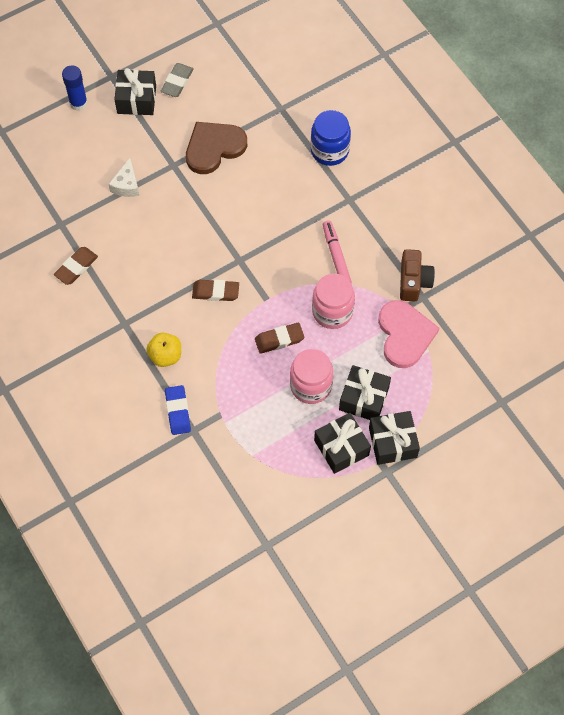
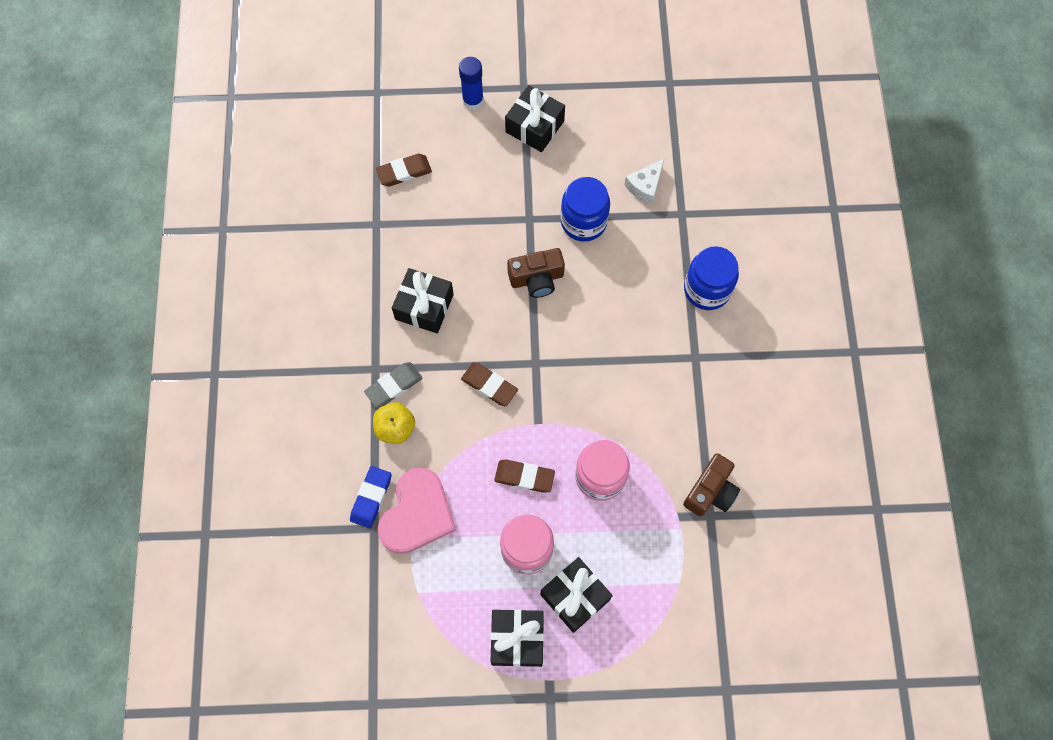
camera: 30 degrees right, 5 degrees up
brown eraser [54,247,98,285] -> brown eraser moved to [376,154,432,186]
white cheese [108,158,139,197] -> white cheese moved to [624,159,664,205]
grey eraser [161,63,194,97] -> grey eraser moved to [364,362,423,408]
brown heart [186,122,247,174] -> blue jar [561,177,610,242]
pink marker [323,220,352,283] -> none
black gift [369,411,420,465] -> black gift moved to [392,268,454,334]
pink heart [378,300,439,368] -> pink heart moved to [378,467,456,554]
none -> brown camera [507,248,565,298]

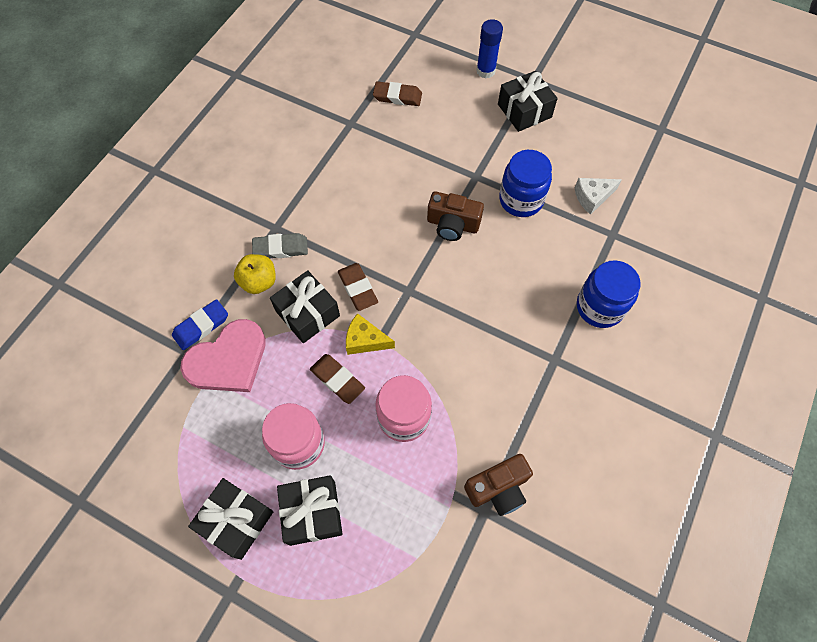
camera: 30 degrees right, 5 degrees down
black gift [392,268,454,334] -> black gift moved to [270,270,340,343]
none -> yellow cheese [346,313,395,355]

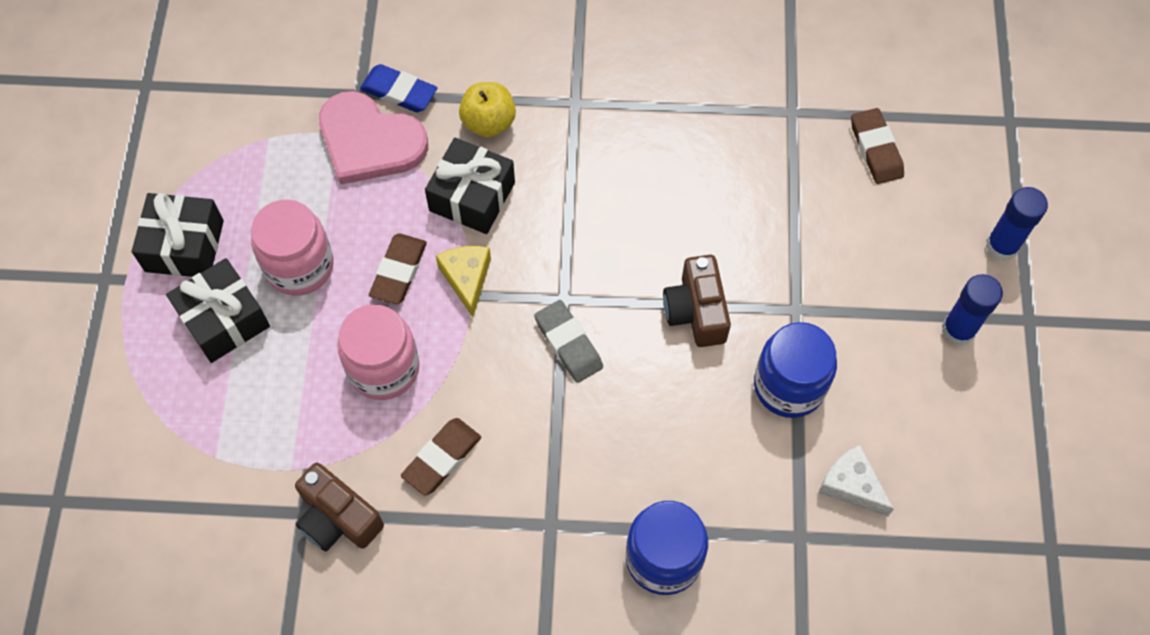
camera: 65 degrees right, 0 degrees up
grey eraser [252,233,308,258] -> grey eraser moved to [534,300,603,383]
brown eraser [338,263,378,311] -> brown eraser moved to [401,418,481,496]
black gift [498,71,558,132] -> blue glue stick [942,274,1003,346]

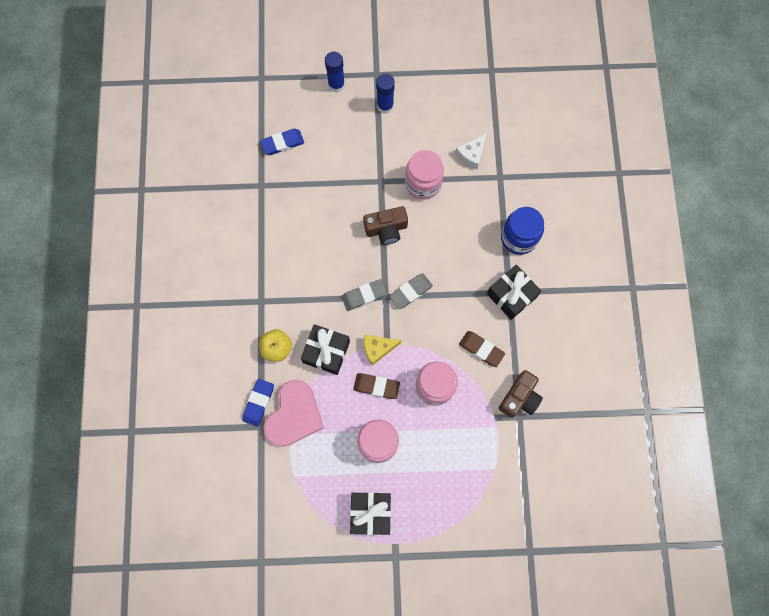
camera: 95 degrees left, 10 degrees up
black gift [166,258,270,363] -> black gift moved to [487,265,542,320]
blue jar [754,322,837,418] -> pink jar [405,150,444,200]
brown eraser [851,108,904,184] -> blue eraser [260,129,304,155]
none -> grey eraser [342,279,387,311]

